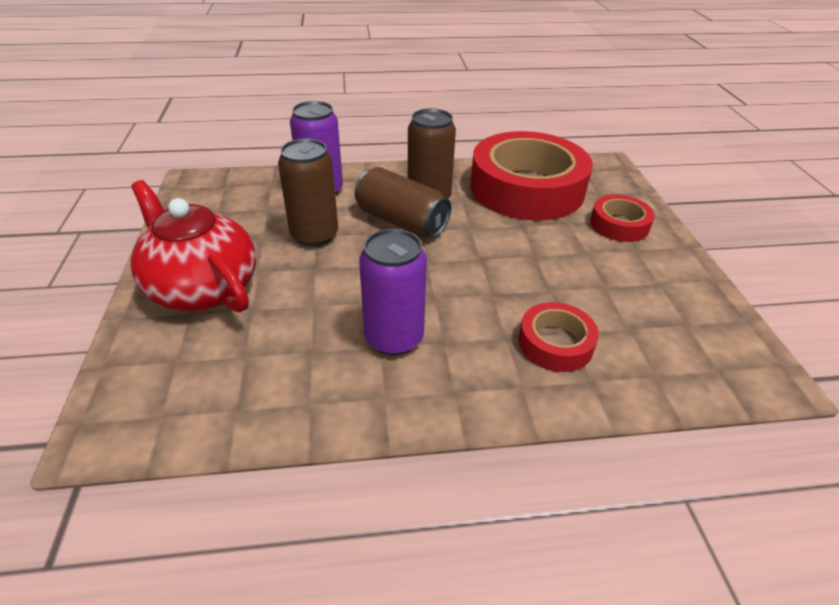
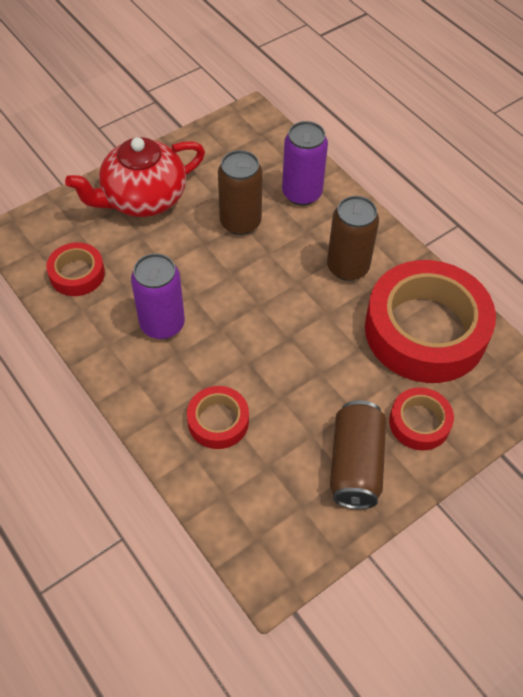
camera: 60 degrees right, 15 degrees up
red teapot [131,180,256,312] -> red teapot turned 135 degrees counterclockwise [65,137,205,217]
brown can [354,167,451,238] -> brown can moved to [330,400,386,509]
none -> red tape [46,242,105,296]

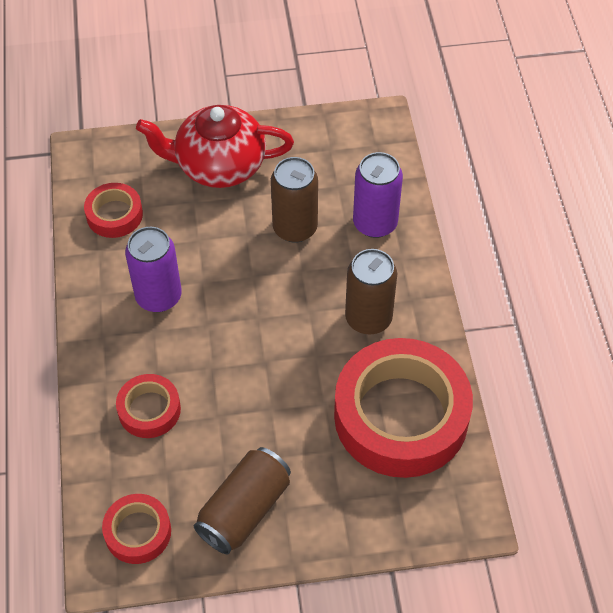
camera: 30 degrees right, 0 degrees up
red tape [389,387,454,451] -> red tape moved to [102,494,171,564]

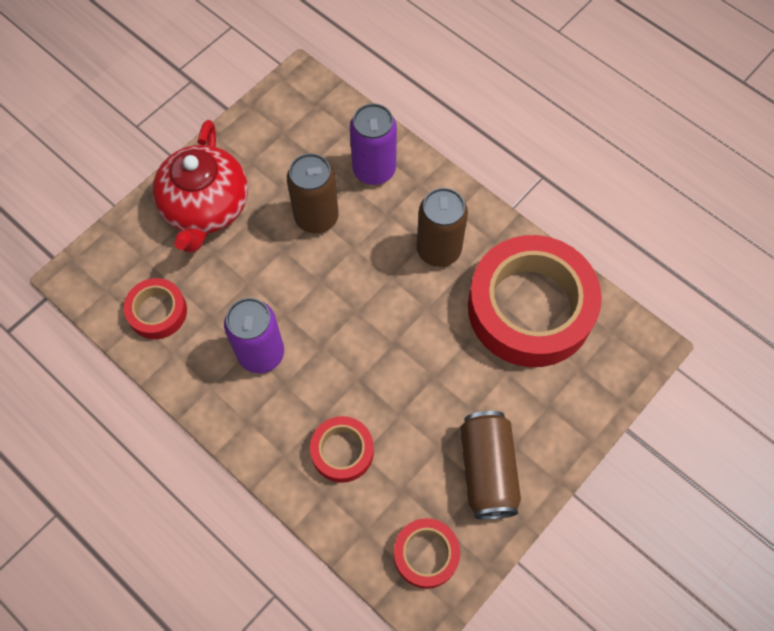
camera: 40 degrees left, 10 degrees up
red teapot [136,105,294,188] -> red teapot turned 45 degrees counterclockwise [152,120,248,253]

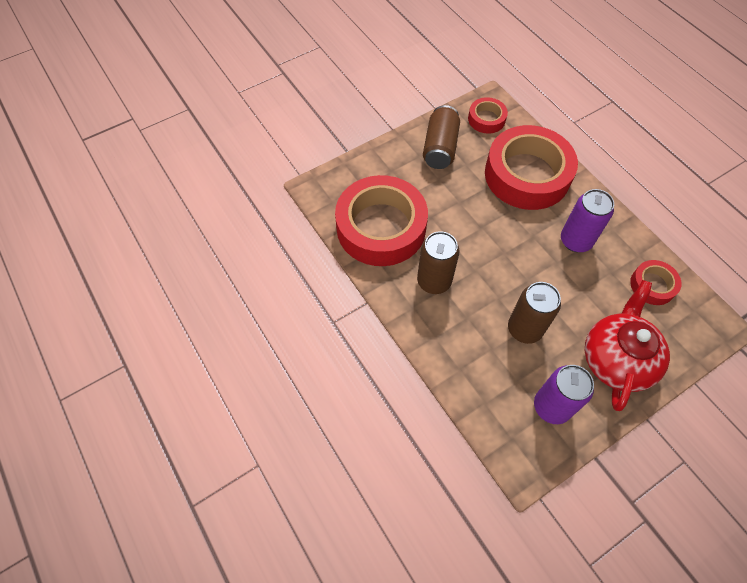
camera: 165 degrees left, 5 degrees down
red tape [310,416,374,483] -> red tape [485,125,578,210], size x2.15
purple can [350,103,397,185] -> purple can moved to [534,365,594,424]

